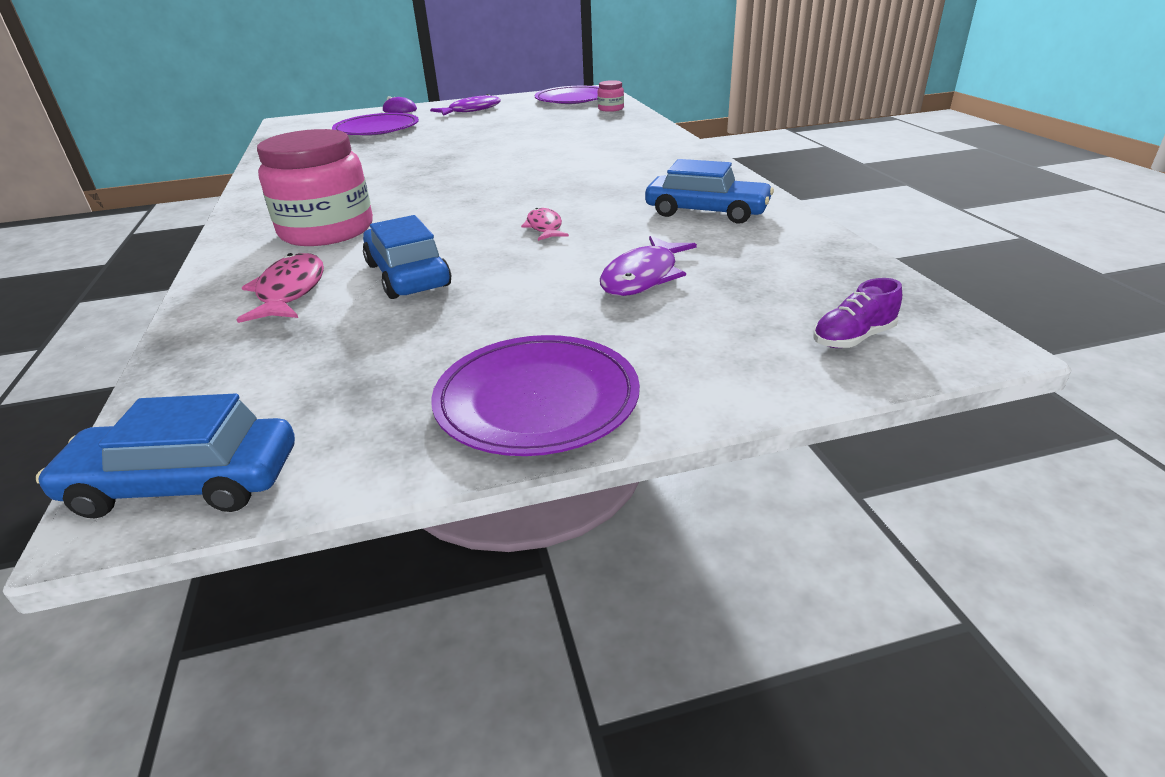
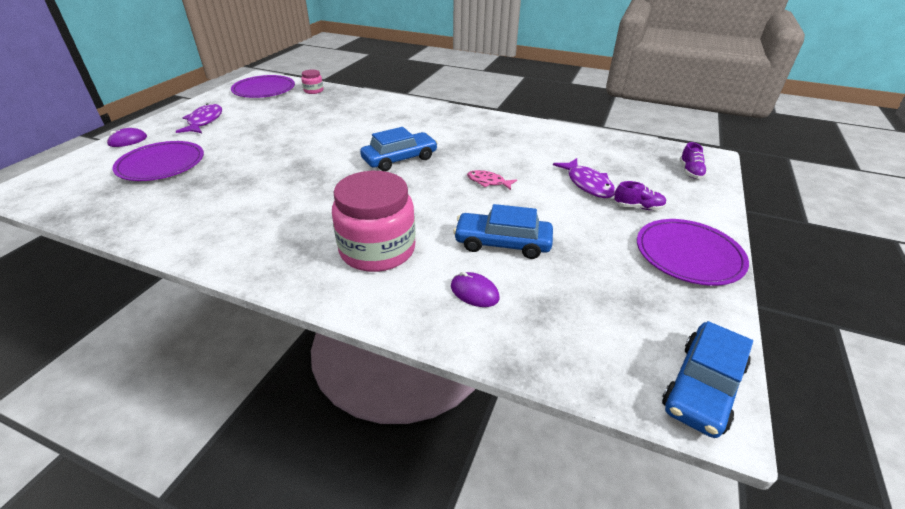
camera: 55 degrees left, 5 degrees up
pink fish [236,253,324,323] -> purple mouse [451,272,499,307]
blue car [645,159,774,224] -> blue car moved to [360,127,438,171]
none -> purple shoe [614,181,666,210]

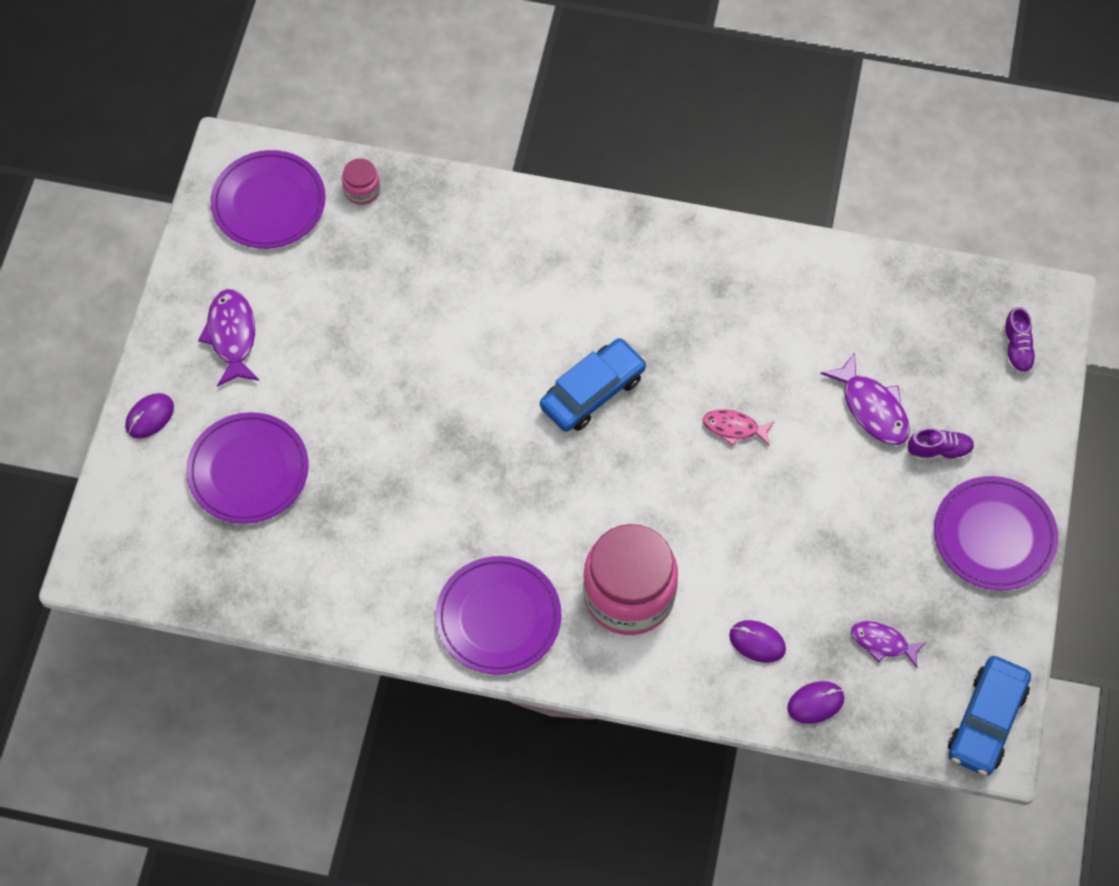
camera: 10 degrees left, 25 degrees up
blue car [453,204,553,259] -> none
none -> purple plate [435,556,561,675]
none -> purple mouse [787,681,844,724]
none -> purple fish [851,621,926,668]

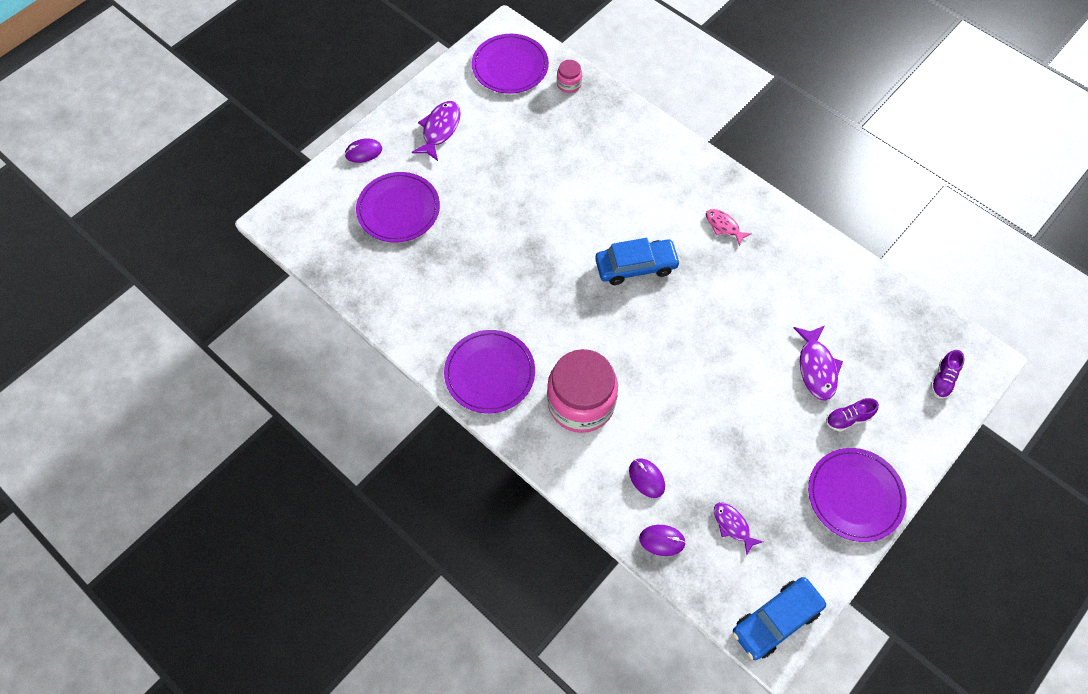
camera: 30 degrees right, 0 degrees up
pink fish [703,409,775,446] -> pink fish moved to [706,209,751,246]
purple shoe [908,428,975,460] -> purple shoe turned 135 degrees clockwise [826,398,879,432]

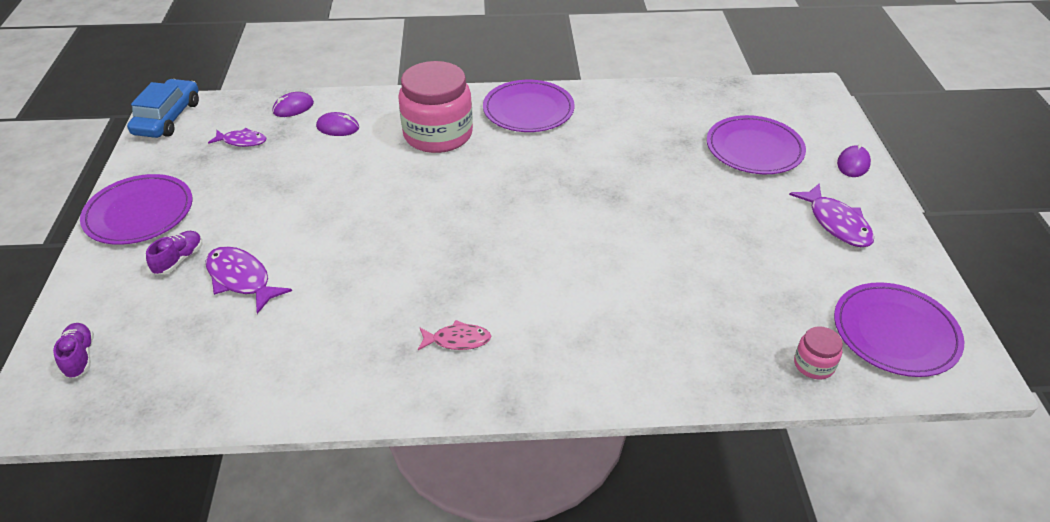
camera: 135 degrees right, 20 degrees down
blue car [595,238,681,285] -> none

